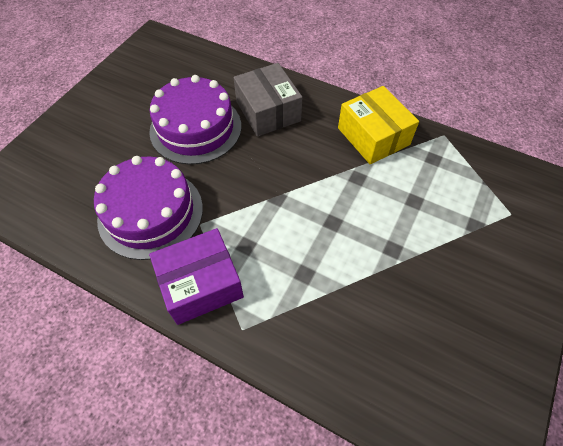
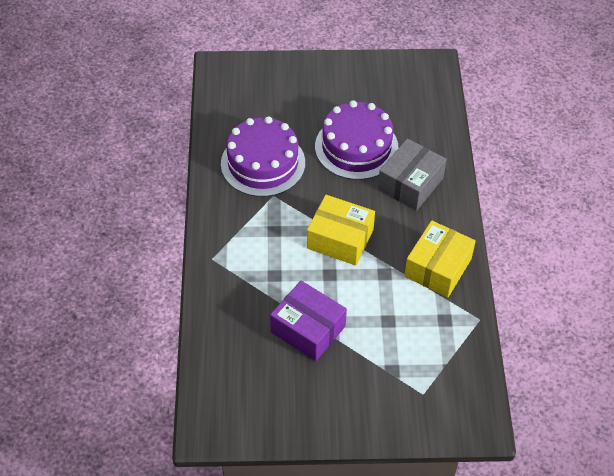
camera: 60 degrees right, 5 degrees down
purple box [149,228,244,325] -> purple box moved to [270,280,347,361]
none -> yellow box [307,195,375,266]

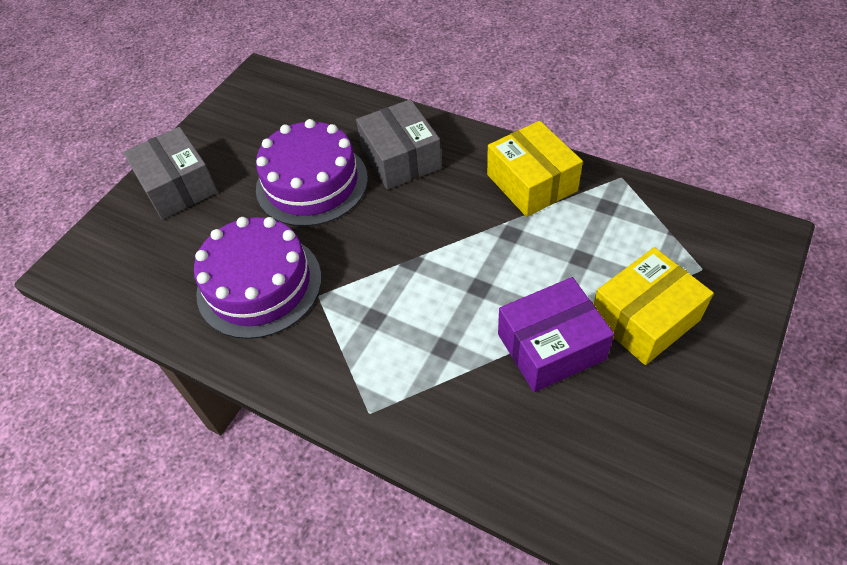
camera: 55 degrees left, 0 degrees up
yellow box [307,195,375,266] -> yellow box moved to [594,247,714,365]
none -> grey box [123,127,218,219]

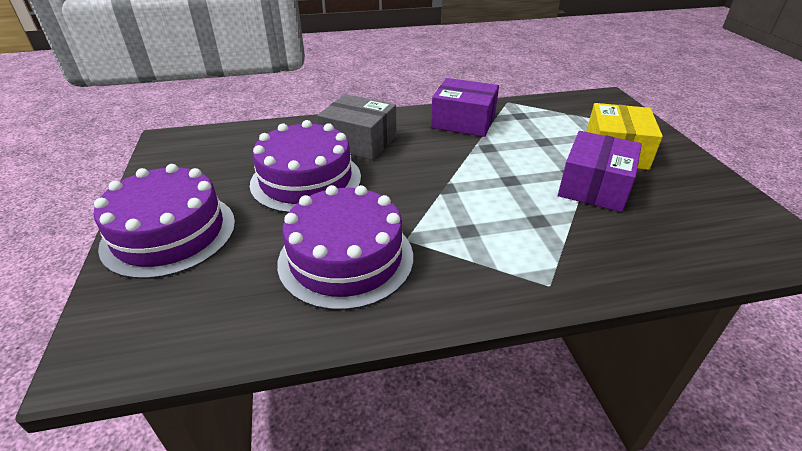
camera: 45 degrees left, 15 degrees down
grey box [123,127,218,219] -> purple cake [94,164,235,279]
yellow box [487,121,583,217] -> purple box [431,78,499,137]

